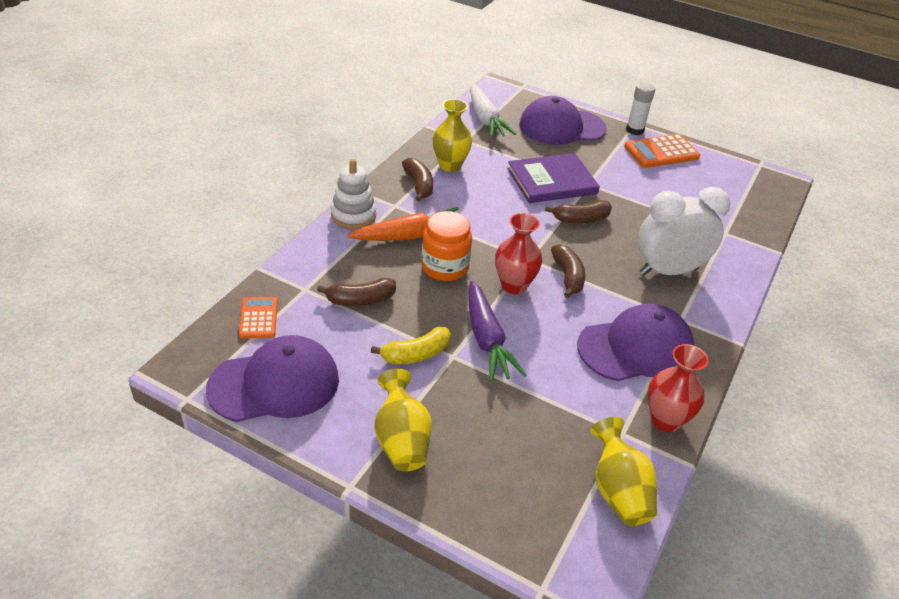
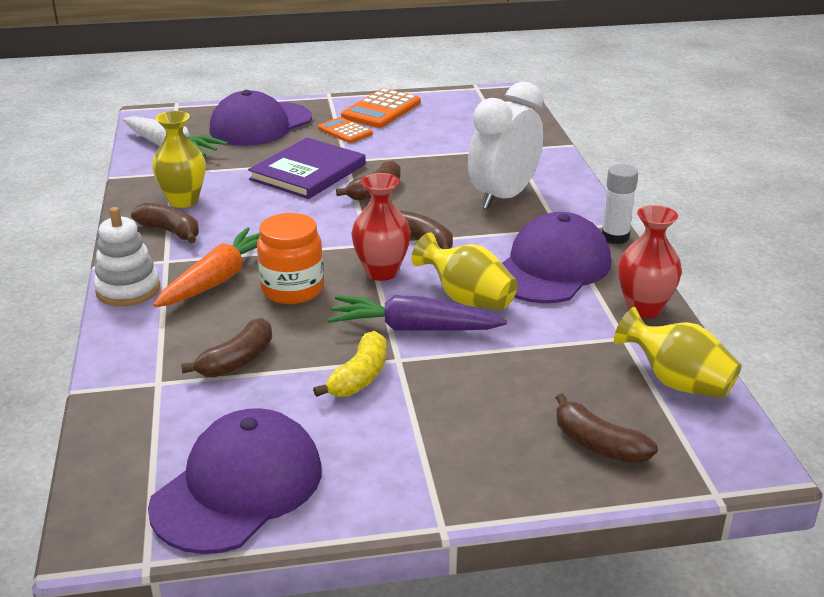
camera: 35 degrees left, 10 degrees down
orange calculator [239,297,278,338] -> orange calculator moved to [318,117,373,143]
yellow vase [374,369,432,471] -> yellow vase moved to [411,232,518,310]
purple carrot [469,281,526,382] -> purple carrot turned 150 degrees clockwise [328,295,507,331]
white glue stick [626,82,655,135] -> white glue stick moved to [602,164,638,244]
none -> brown banana [556,393,658,463]

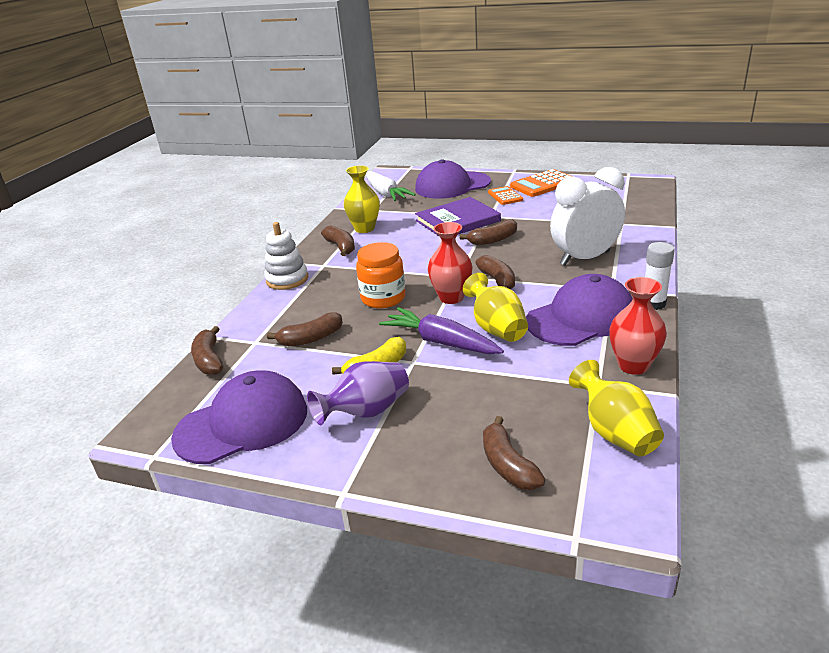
camera: 30 degrees right, 0 degrees up
orange carrot [154,227,260,307] -> none
none -> brown banana [191,326,223,375]
none -> purple vase [307,361,409,425]

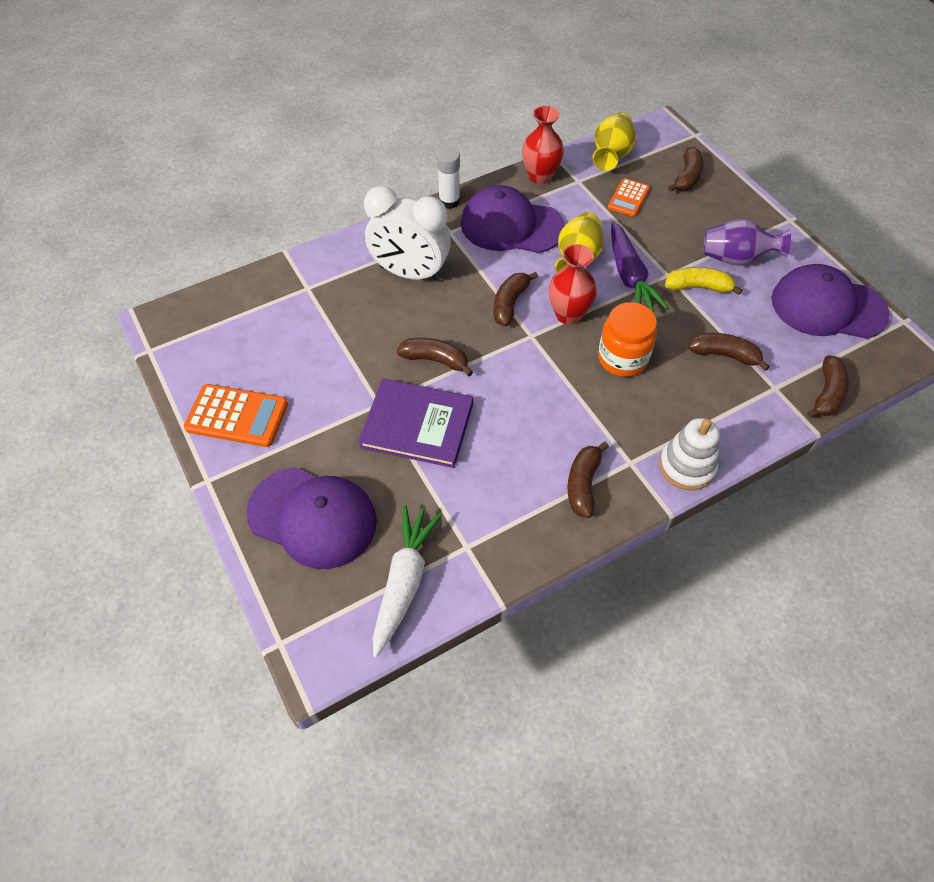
camera: 140 degrees left, 25 degrees up
yellow vase [344,165,380,233] -> none
orange calculator [488,186,523,205] -> orange calculator moved to [608,178,650,217]

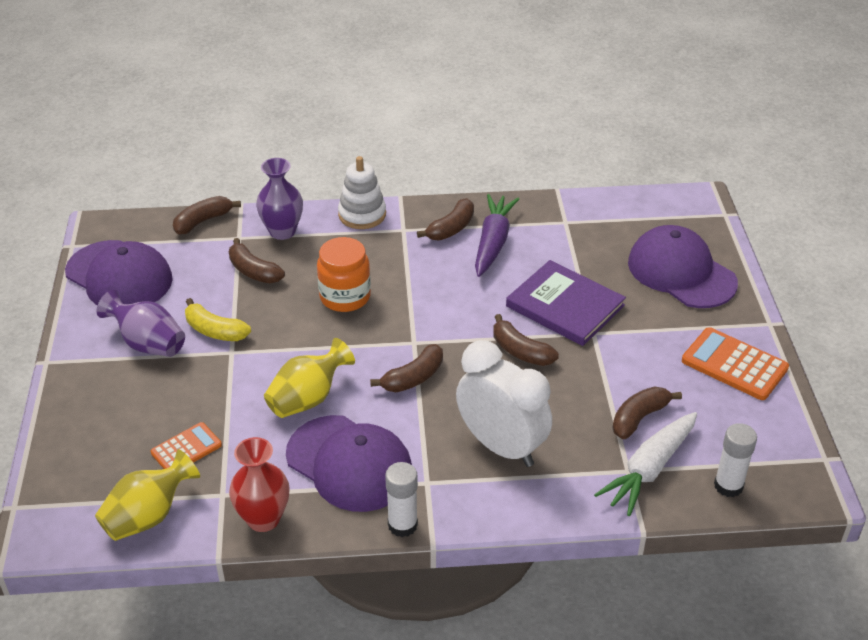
camera: 155 degrees left, 15 degrees down
white carrot [373,505,442,658] -> white carrot moved to [594,412,697,516]
red vase [548,244,597,325] -> none
purple carrot [611,221,669,312] -> purple carrot moved to [475,194,519,277]
brown banana [668,146,704,192] -> brown banana moved to [612,387,682,439]
none -> purple vase [256,158,303,240]
none -> white glue stick [714,423,757,497]

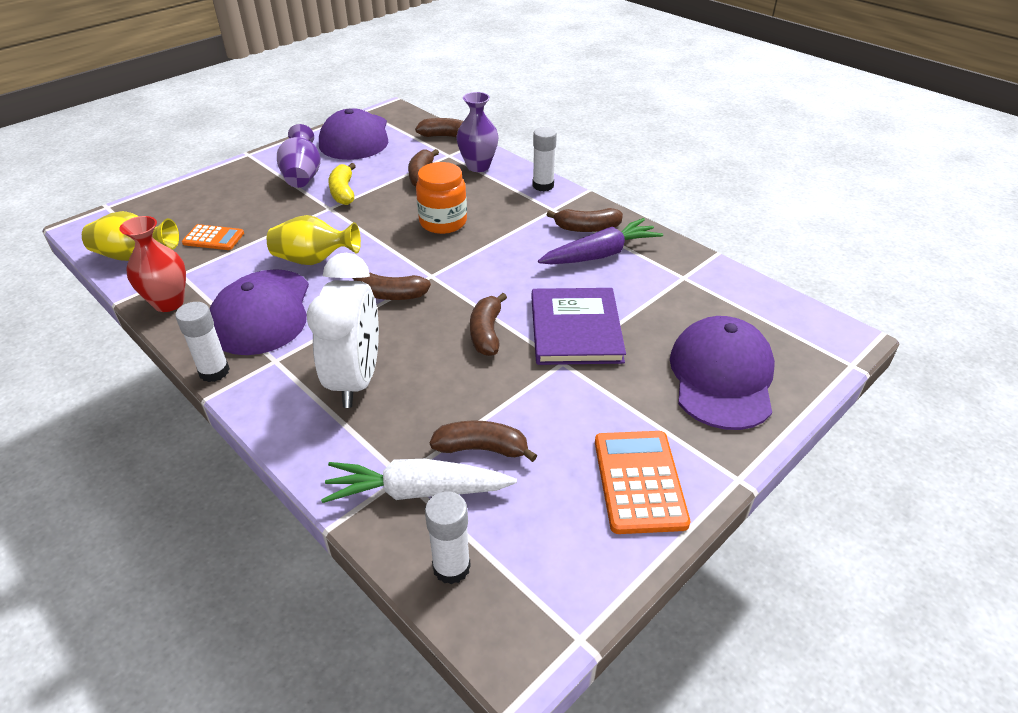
camera: 50 degrees right, 0 degrees up
white stacking toy [338,156,386,229] -> white glue stick [532,127,557,191]

